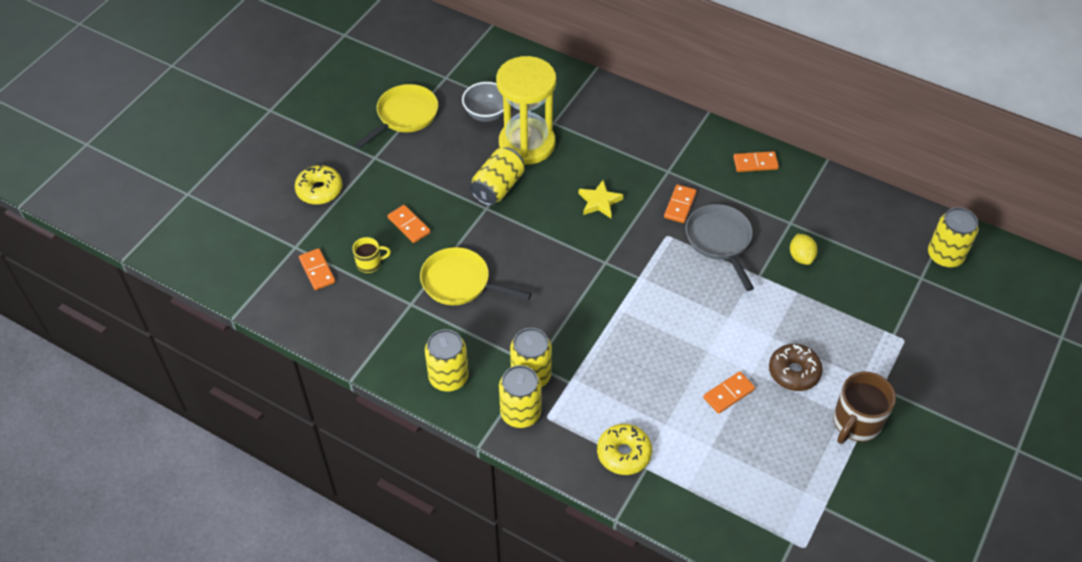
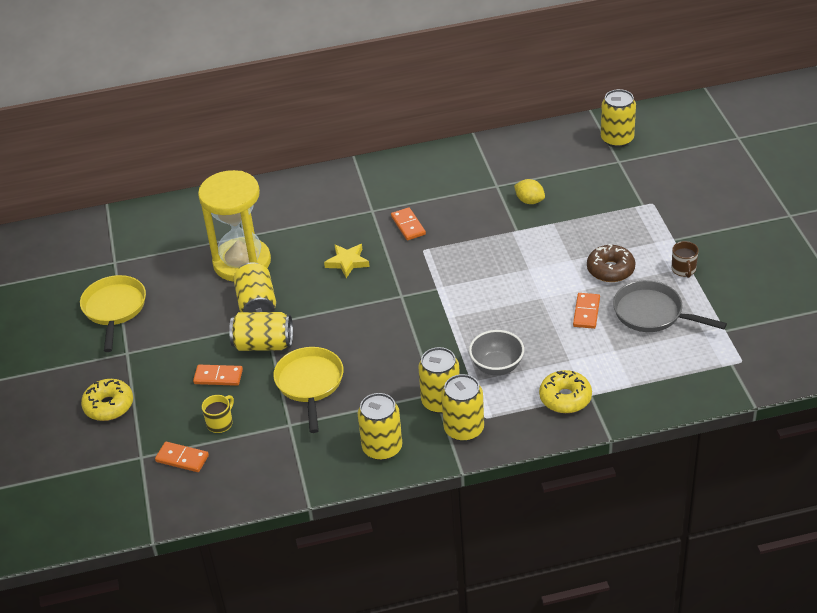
camera: 40 degrees left, 10 degrees down
yellow pan [420,247,532,305] -> yellow pan turned 105 degrees clockwise [273,347,344,433]
grey bowl [462,82,504,122] -> grey bowl moved to [469,330,524,375]
grey pan [686,204,754,291] -> grey pan moved to [613,280,727,332]
orange domino [733,151,779,172] -> none
brown mug [833,371,896,444] -> brown mug [672,241,699,278], size x0.55
none -> yellow can [229,312,293,351]

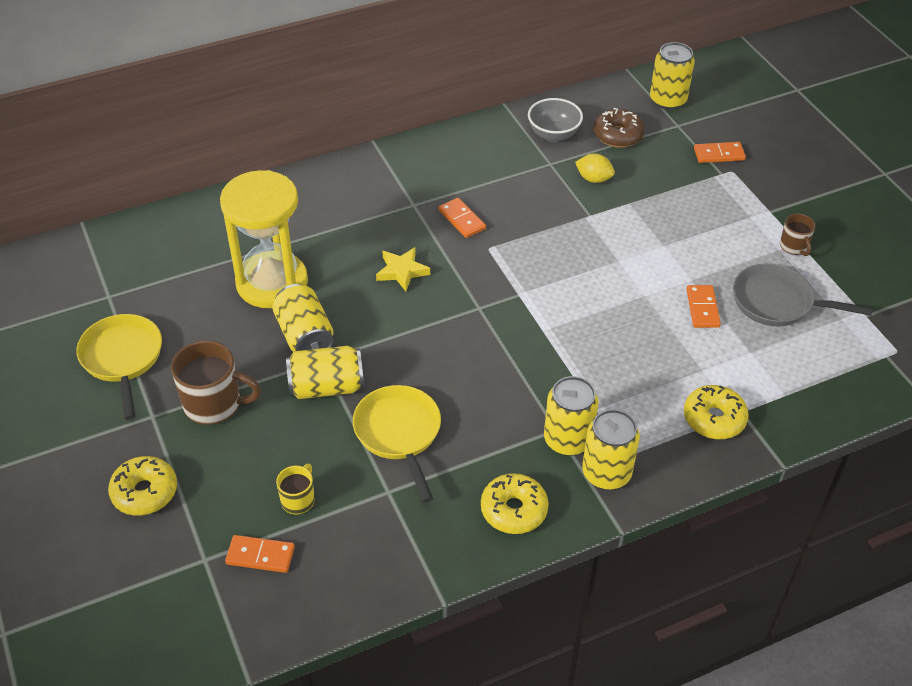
camera: 15 degrees left, 5 degrees up
orange domino [193,365,243,386] -> orange domino moved to [694,142,746,163]
yellow can [358,393,402,460] -> yellow donut [481,473,549,534]
grey bowl [469,330,524,375] -> grey bowl moved to [528,98,583,142]
brown donut [587,244,635,282] -> brown donut moved to [593,108,645,148]
none -> brown mug [171,341,261,425]

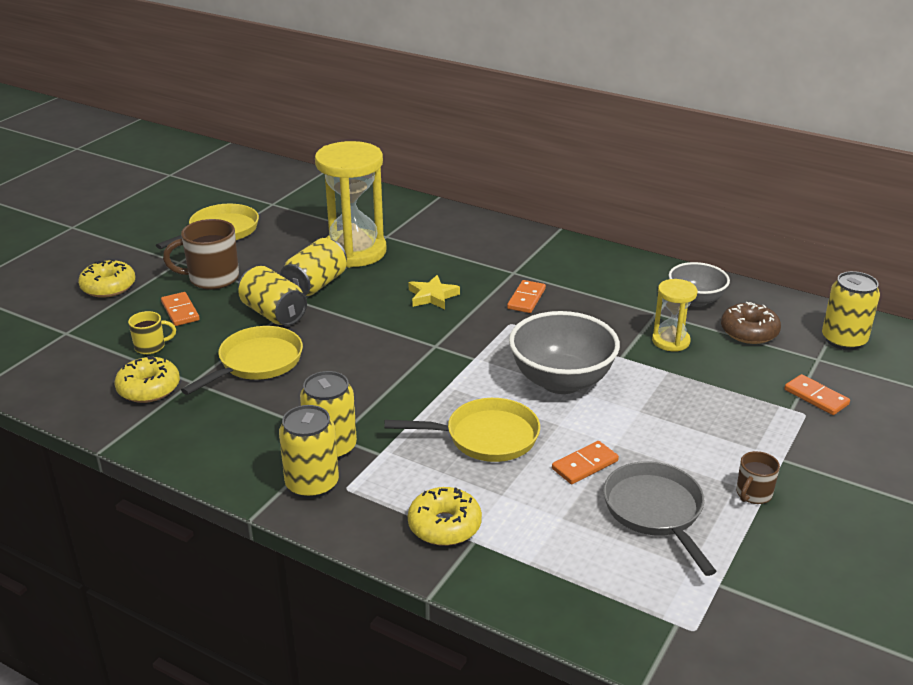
camera: 55 degrees right, 15 degrees down
brown mug [171,341,261,425] -> brown mug turned 105 degrees clockwise [163,219,239,290]
orange domino [225,535,295,573] -> orange domino moved to [161,292,200,326]
yellow donut [481,473,549,534] -> yellow donut moved to [115,356,180,403]
yellow lemon [575,153,615,183] -> yellow hourglass [652,279,698,352]
none -> yellow pan [384,398,540,462]
none -> grey bowl [509,311,620,394]

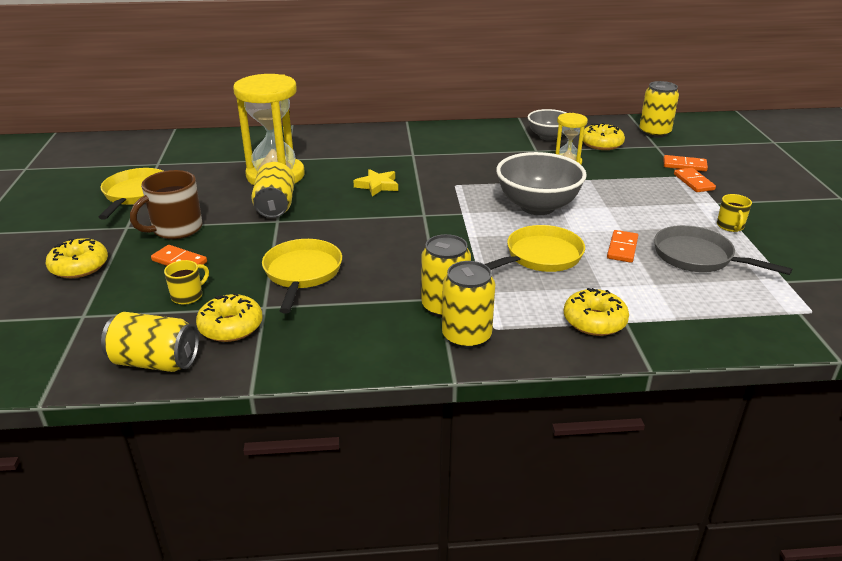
camera: 35 degrees left, 0 degrees up
yellow can [238,266,307,326] -> yellow can moved to [101,312,199,372]
orange domino [507,280,546,313] -> orange domino moved to [674,168,716,192]
brown donut [721,302,781,344] -> yellow donut [583,123,625,150]
brown mug [736,451,780,504] -> yellow mug [717,194,752,232]

